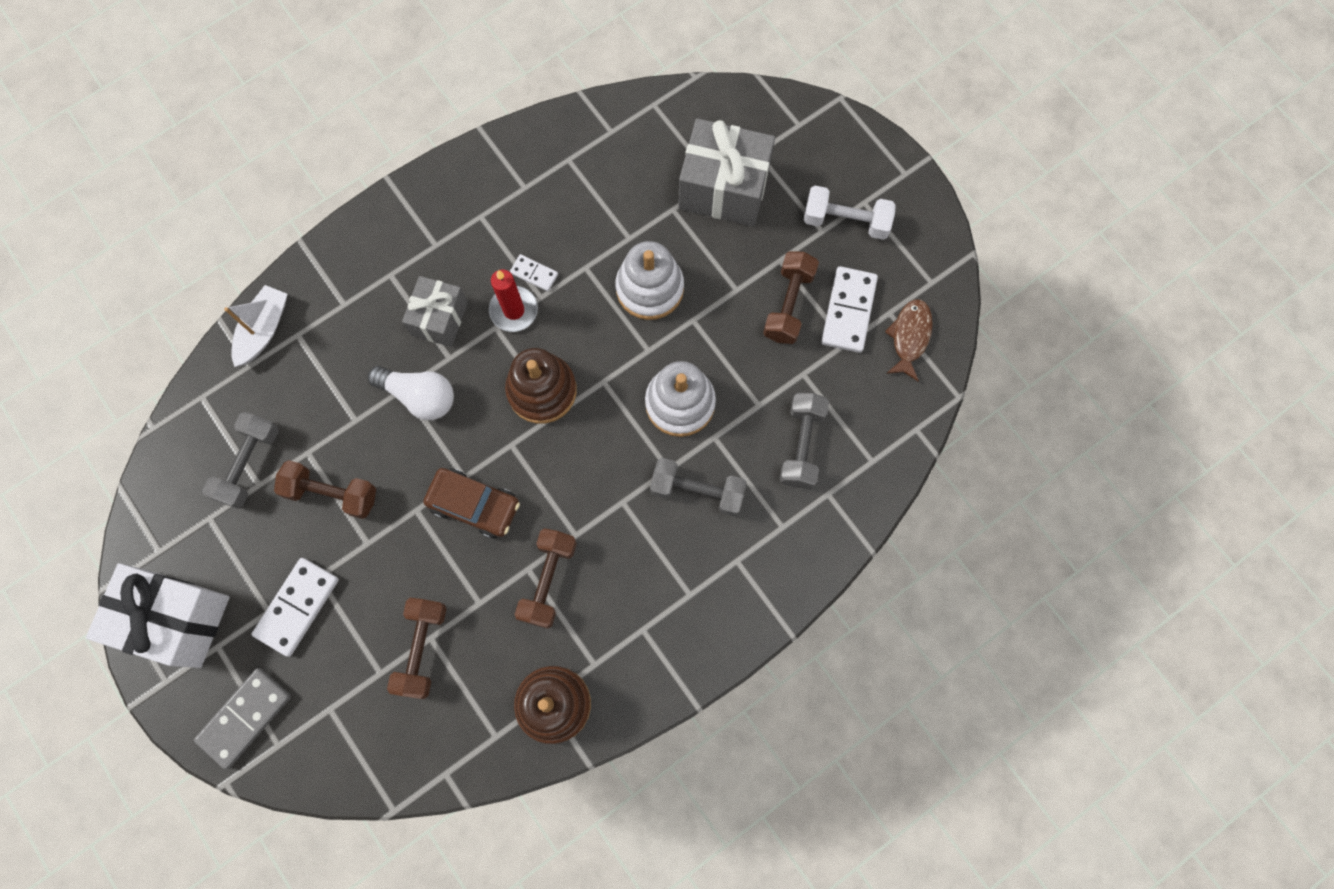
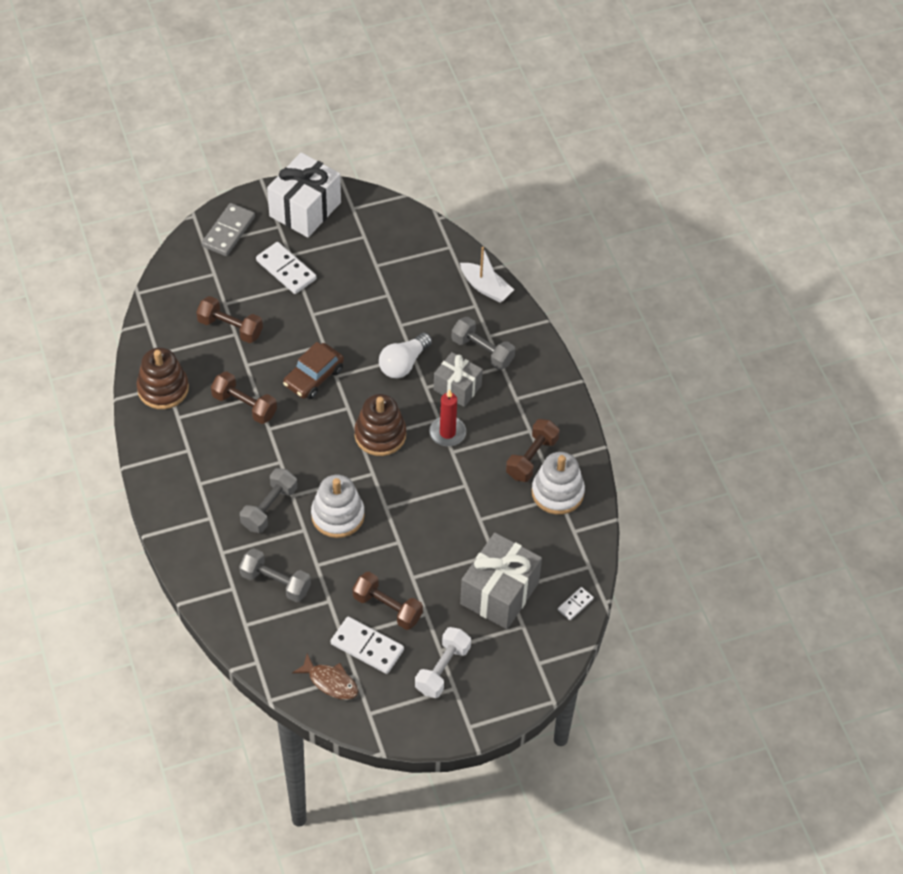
camera: 105 degrees right, 20 degrees down
grey domino [194,668,291,769] -> grey domino turned 60 degrees clockwise [202,203,255,256]
grey dumbbell [202,412,279,509] -> grey dumbbell moved to [452,317,515,370]
brown dumbbell [274,460,376,519] -> brown dumbbell moved to [506,419,560,482]
white domino [510,254,558,291] -> white domino moved to [558,587,594,620]
white stacking toy [616,241,684,320] -> white stacking toy moved to [532,452,585,515]

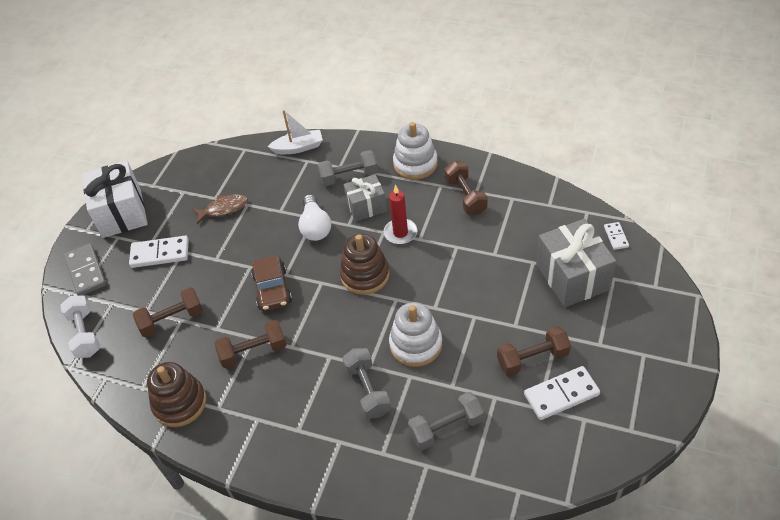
camera: 45 degrees left, 5 degrees down
brown fish [292,653,358,700] -> brown fish moved to [192,194,248,224]
white dumbbell [415,627,471,698] -> white dumbbell moved to [60,296,100,358]
white stacking toy [532,452,585,515] -> white stacking toy moved to [393,122,438,180]

